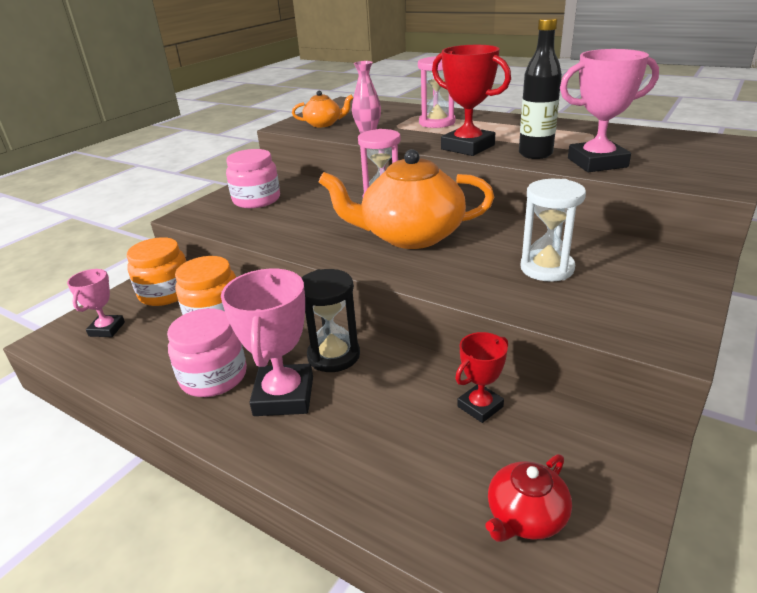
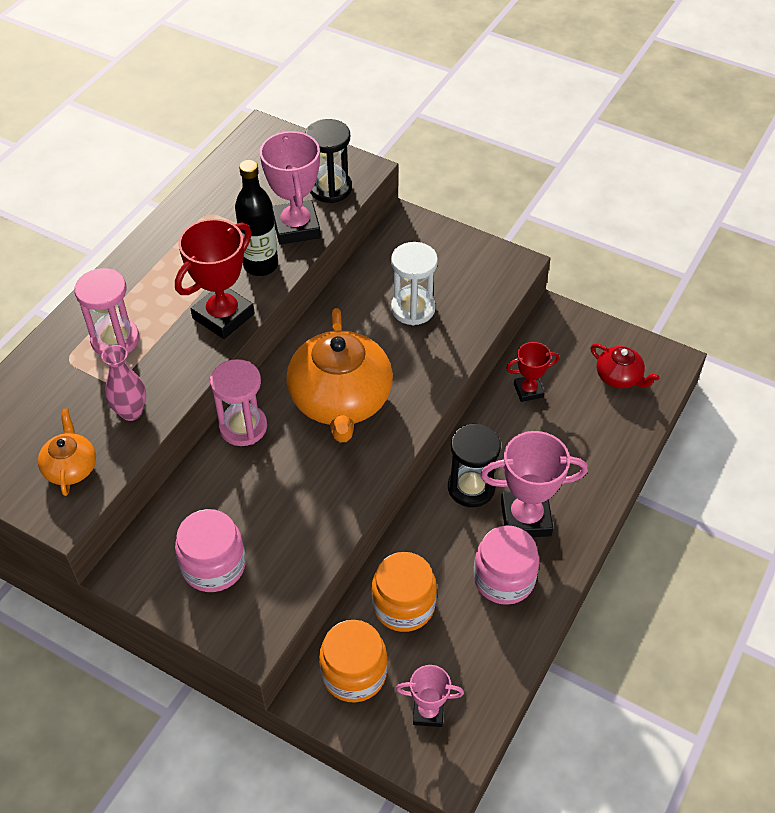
camera: 95 degrees left, 20 degrees up
red trophy [455,332,508,423] -> red trophy turned 60 degrees counterclockwise [506,342,559,402]
none -> black hourglass [305,119,352,203]

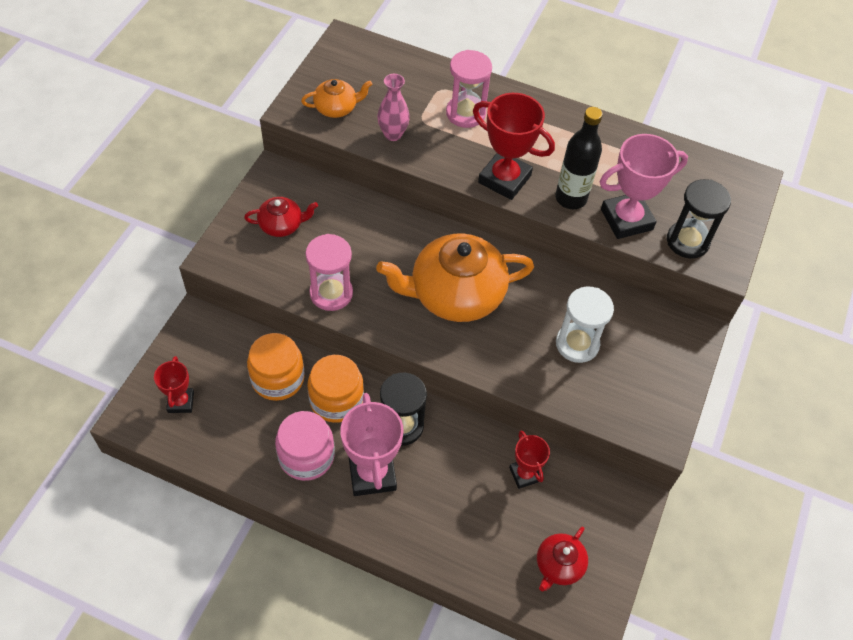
camera: 80 degrees right, 5 degrees up
pink jar [175,509,246,592] -> red teapot [244,197,318,237]
pink hourglass [210,359,267,446] -> pink hourglass moved to [305,234,353,311]
orange jar [319,620,387,702] -> orange jar moved to [308,355,364,423]
pink trophy [396,665,464,727] -> red trophy [154,356,194,413]

